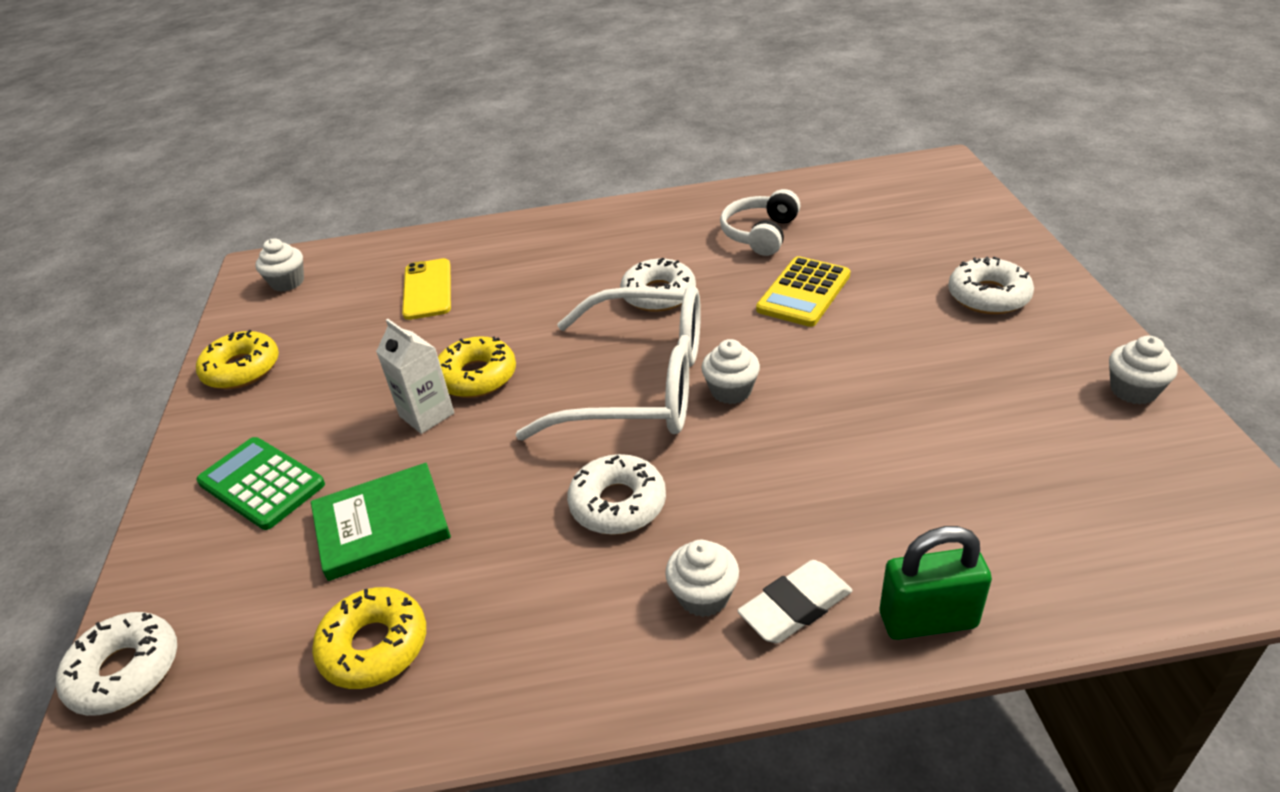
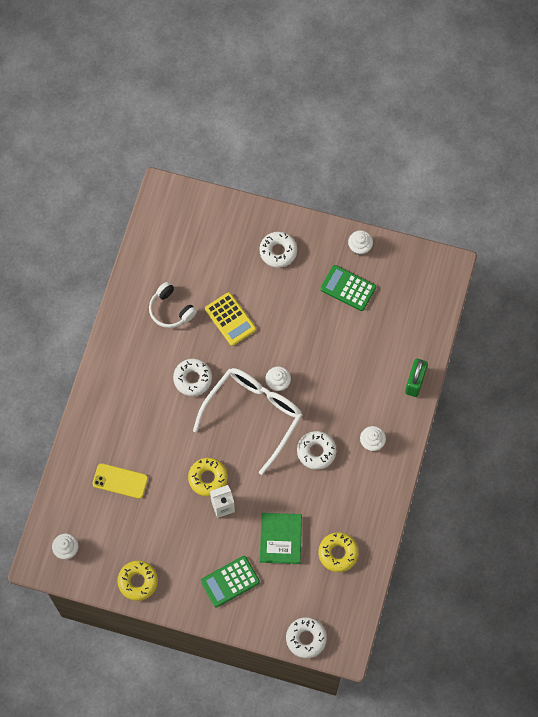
camera: 70 degrees left, 30 degrees up
white eraser [737,560,853,643] -> none
none -> green calculator [320,265,376,311]

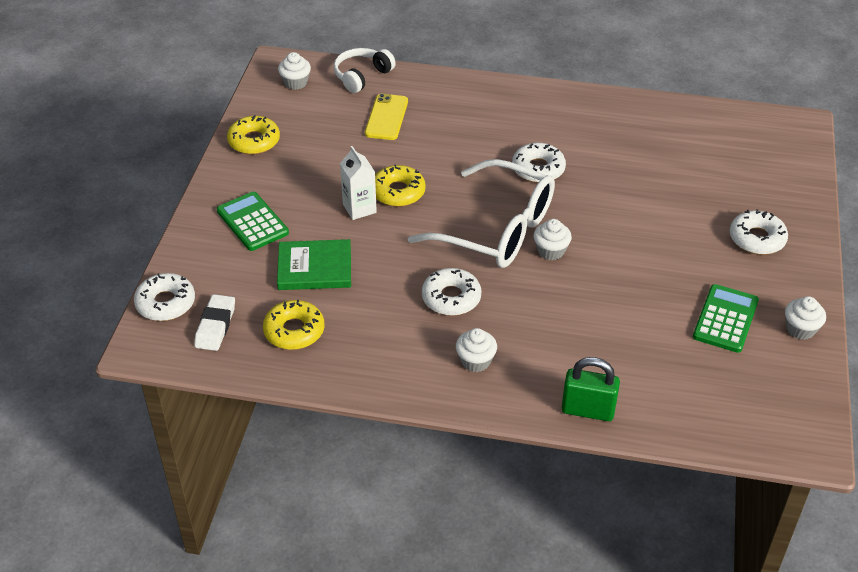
camera: 85 degrees right, 25 degrees down
white headphones [149,282,197,328] -> white headphones moved to [334,48,396,93]
yellow calculator [205,292,256,346] -> none
none -> white eraser [194,294,235,351]

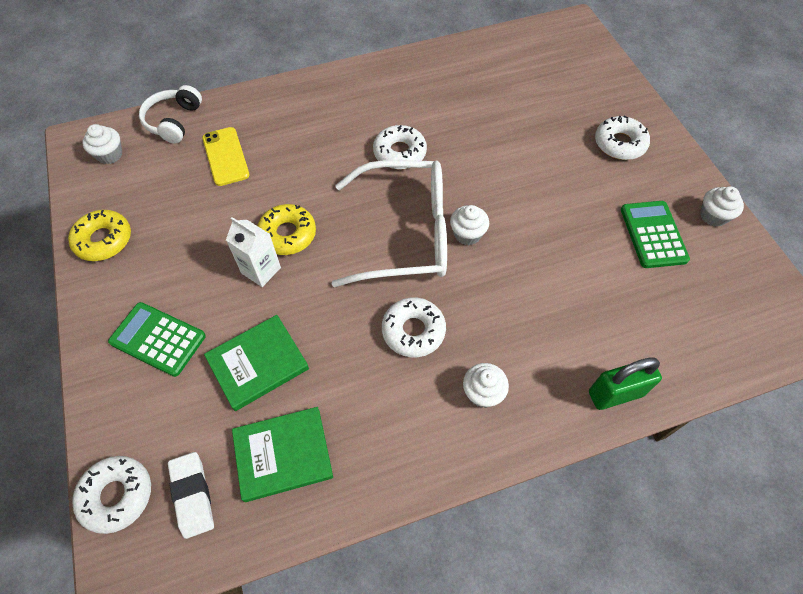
camera: 30 degrees left, 15 degrees up
yellow donut [263,300,324,350] -> green book [232,407,333,502]

